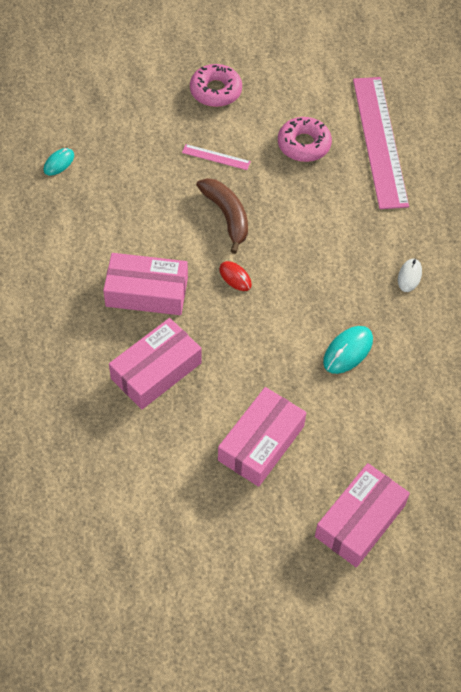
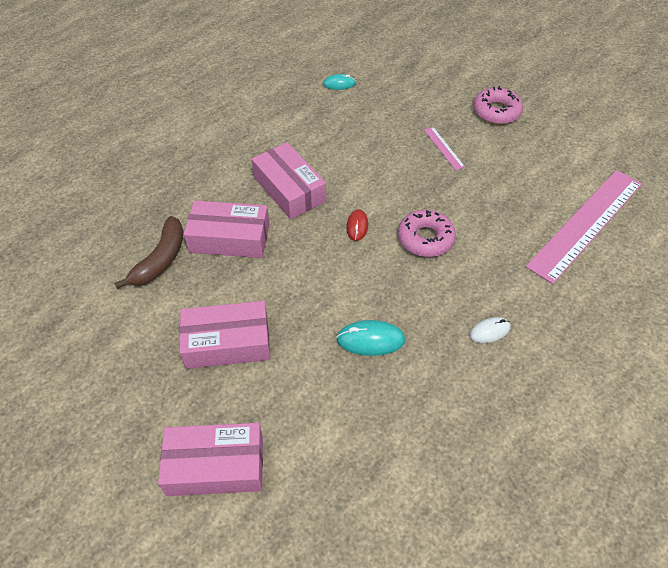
camera: 50 degrees right, 5 degrees down
brown banana [196,178,248,254] -> brown banana moved to [114,216,183,289]
pink donut [278,117,332,162] -> pink donut moved to [398,210,456,257]

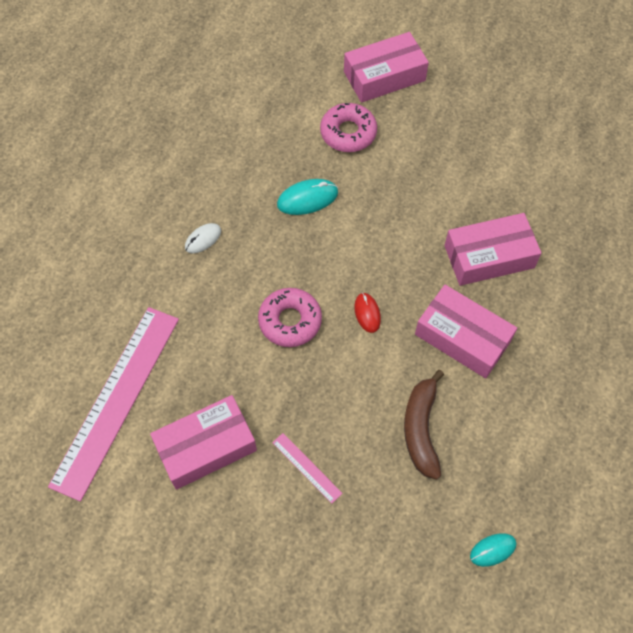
camera: 160 degrees right, 10 degrees up
brown banana [114,216,183,289] -> brown banana moved to [404,370,444,480]
pink box [179,301,270,369] -> pink box moved to [150,395,257,490]
pink donut [473,86,523,124] -> pink donut moved to [320,103,377,152]

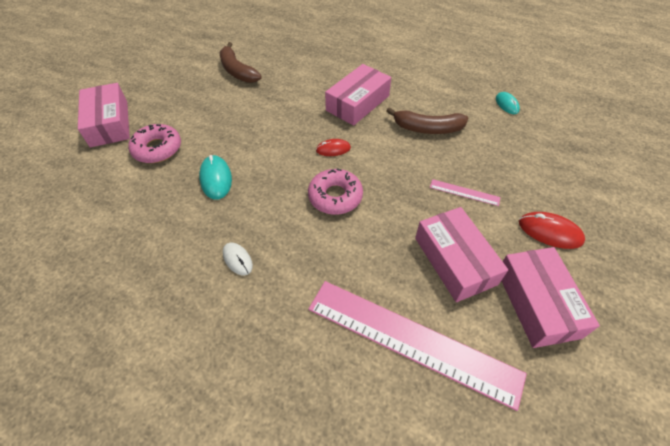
camera: 85 degrees left, 10 degrees down
pink ruler [272,433,342,503] -> pink ruler turned 60 degrees clockwise [430,179,500,206]
pink box [444,213,541,286] -> pink box moved to [501,247,600,348]
none -> brown banana [220,42,262,83]
none -> red mouse [519,212,585,249]

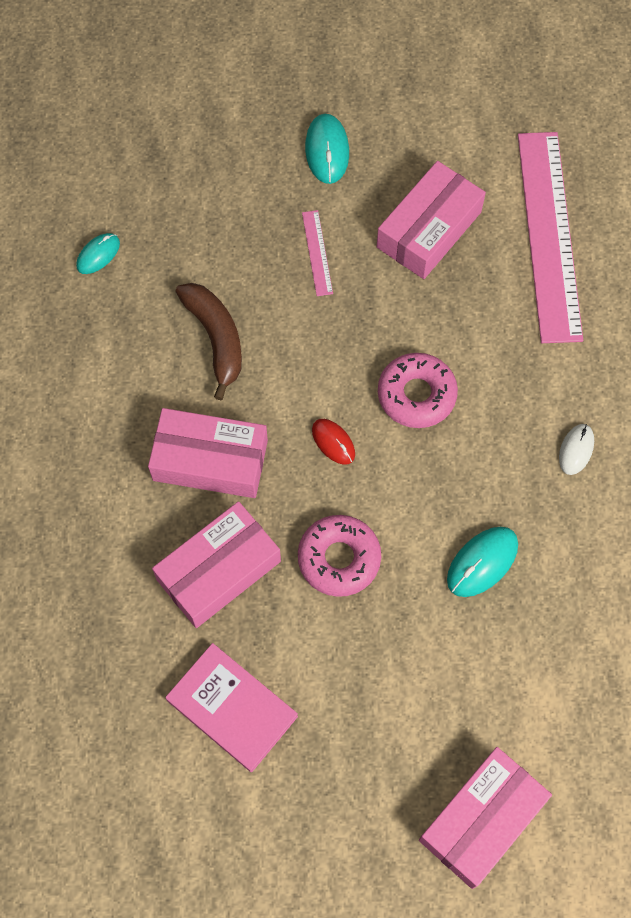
camera: 120 degrees left, 15 degrees up
pink donut [128,124,181,163] -> pink donut moved to [298,515,381,597]
brown banana [220,42,262,83] -> pink book [166,643,298,772]
pink box [501,247,600,348] -> pink box moved to [152,501,281,628]
red mouse [519,212,585,249] -> turquoise mouse [305,114,349,184]

